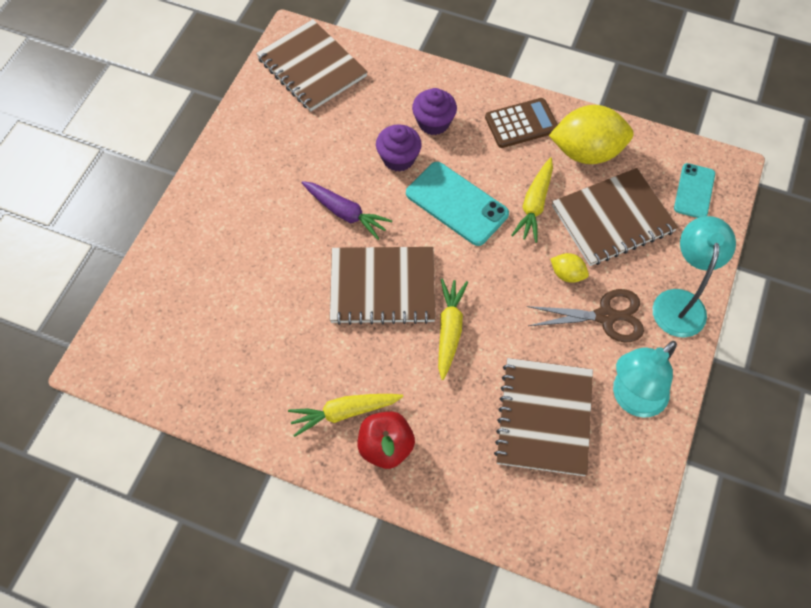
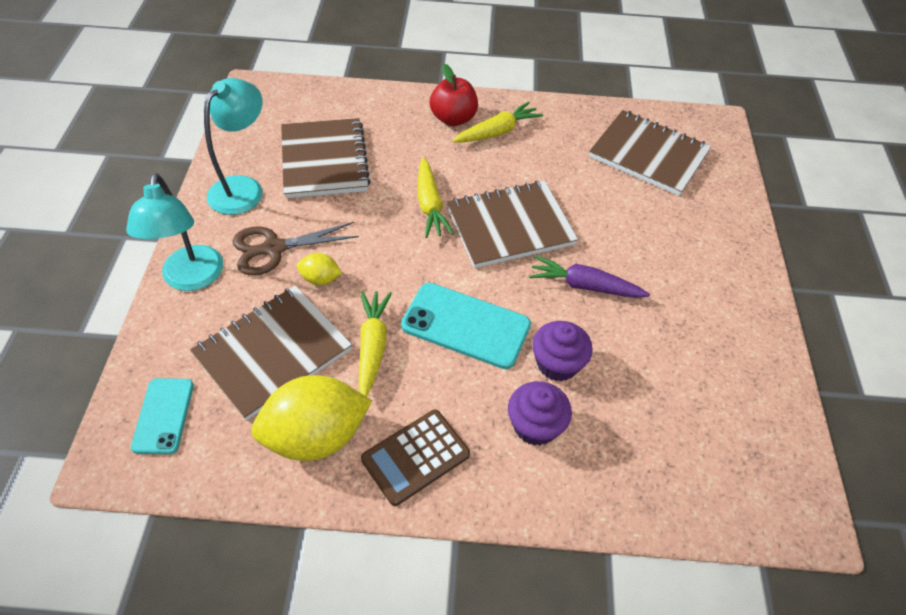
camera: 160 degrees right, 10 degrees down
brown notebook [256,19,367,111] -> brown notebook moved to [589,110,711,196]

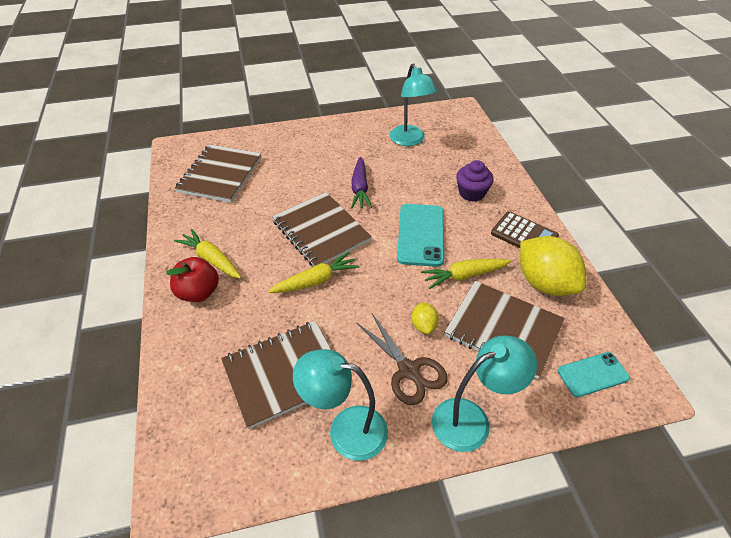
camera: 105 degrees left, 5 degrees down
purple cupcake [532,321,593,382] -> none
none -> turquoise lamp [390,63,438,146]

